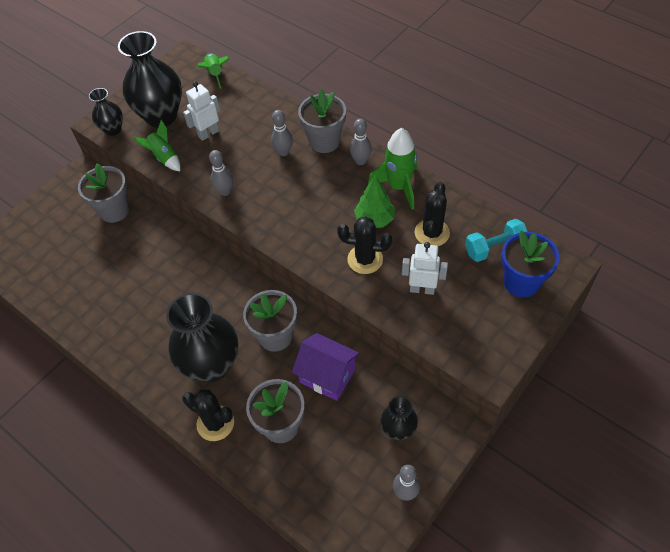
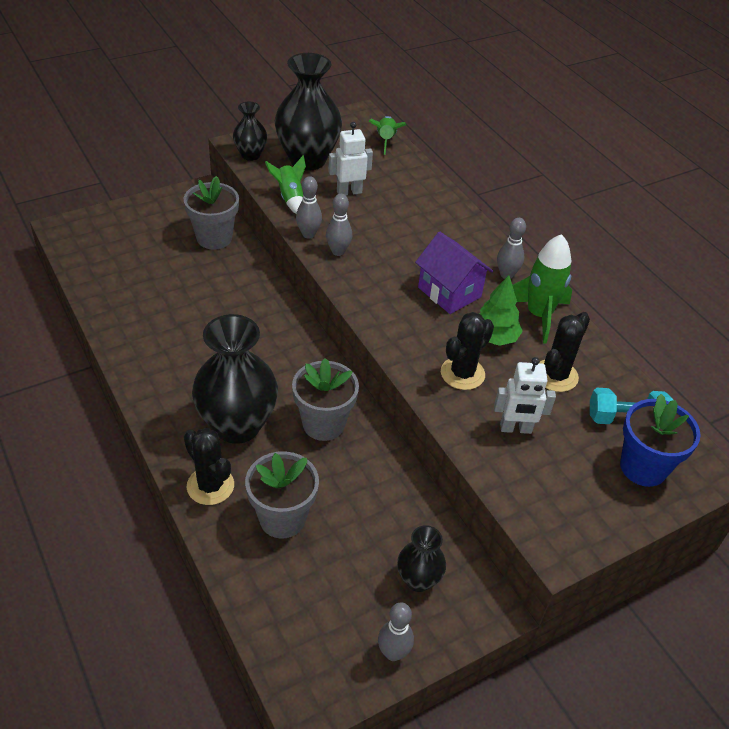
camera: 15 degrees right, 10 degrees down
grey bowling pin [271,110,293,156] -> grey bowling pin moved to [296,176,322,238]
purple house [292,333,360,401] -> purple house moved to [415,232,493,314]
grey flower pot [298,89,346,153] -> none
black cactus [337,216,392,274] -> black cactus turned 75 degrees counterclockwise [441,312,494,390]
white robot [402,242,448,295] -> white robot turned 150 degrees clockwise [494,357,556,434]

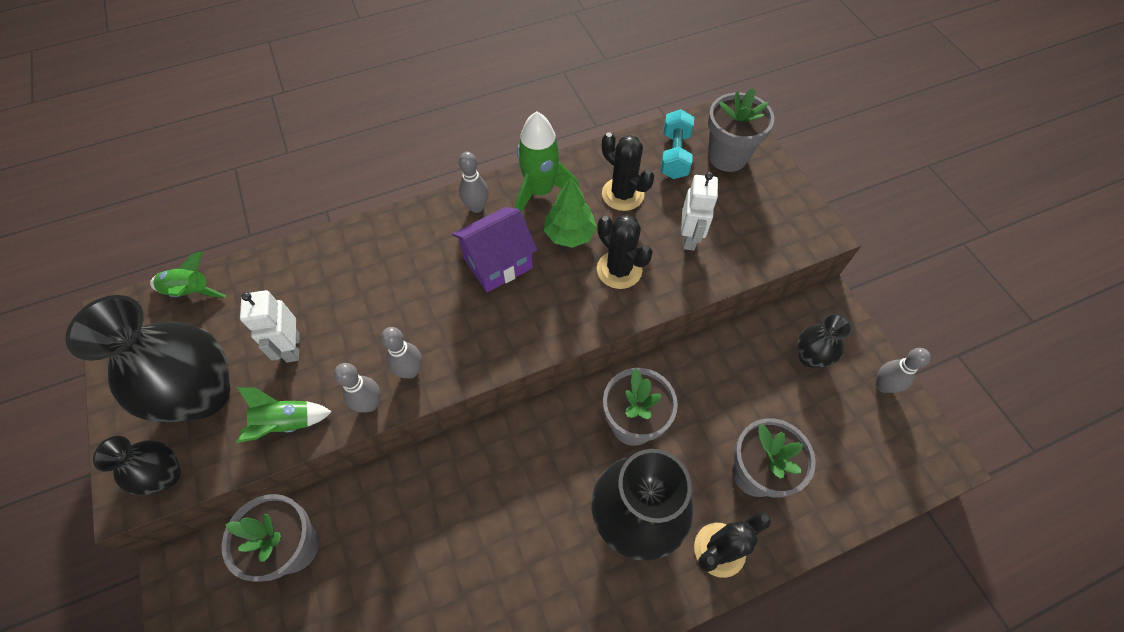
camera: 80 degrees left, 15 degrees up
blue flower pot [620,394,700,487] -> grey flower pot [708,88,774,172]

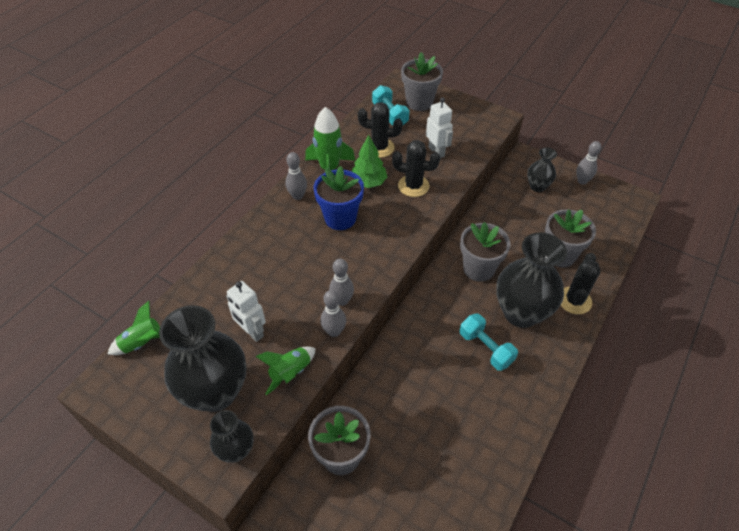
camera: 35 degrees left, 10 degrees down
purple house [452,207,538,292] -> blue flower pot [314,166,364,230]
none -> turquoise dumbbell [460,314,518,371]

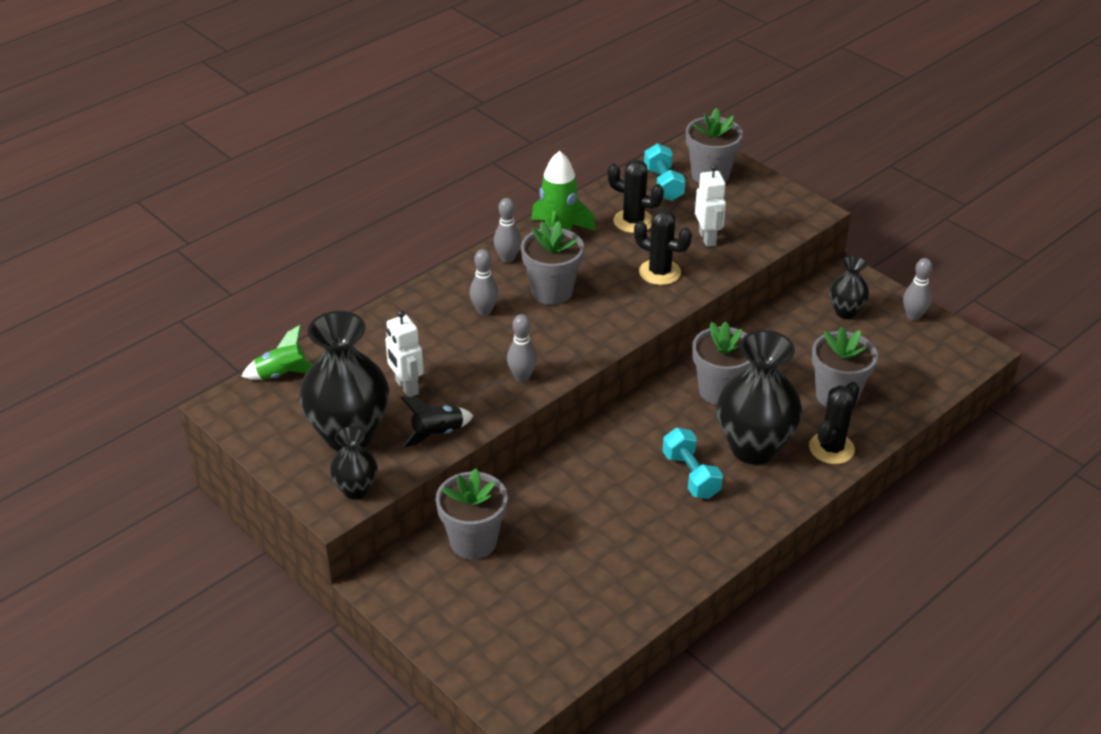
camera: 15 degrees right, 10 degrees down
green rocket [255,346,315,396] -> black rocket [401,397,473,448]
blue flower pot [314,166,364,230] -> grey flower pot [521,221,584,305]
grey bowling pin [320,290,346,337] -> grey bowling pin moved to [470,249,498,316]
green tree [351,135,387,188] -> none

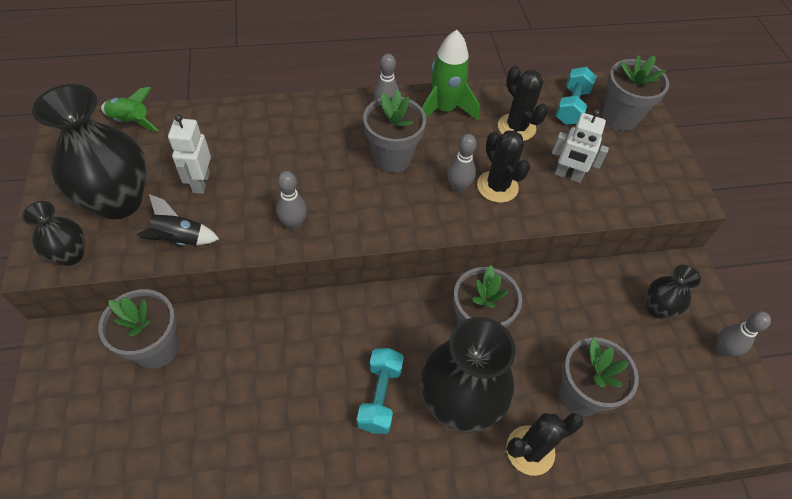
camera: 30 degrees right, 15 degrees up
grey bowling pin [470,249,498,316] -> grey bowling pin moved to [447,134,477,193]
white robot [695,164,726,247] -> white robot turned 90 degrees clockwise [552,109,609,183]

